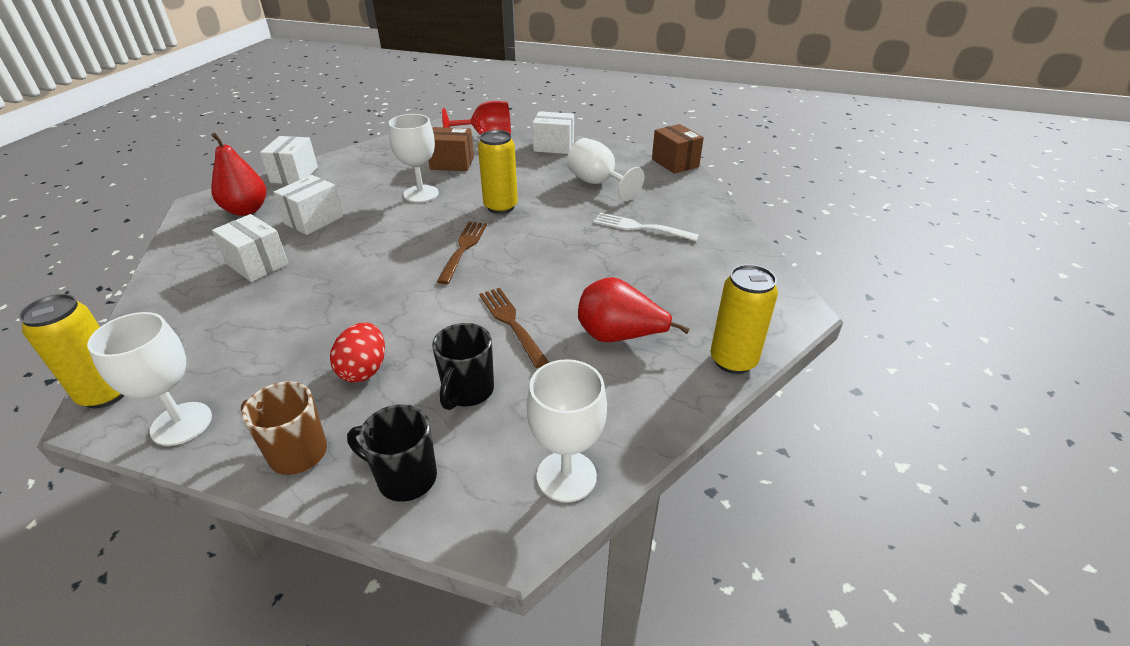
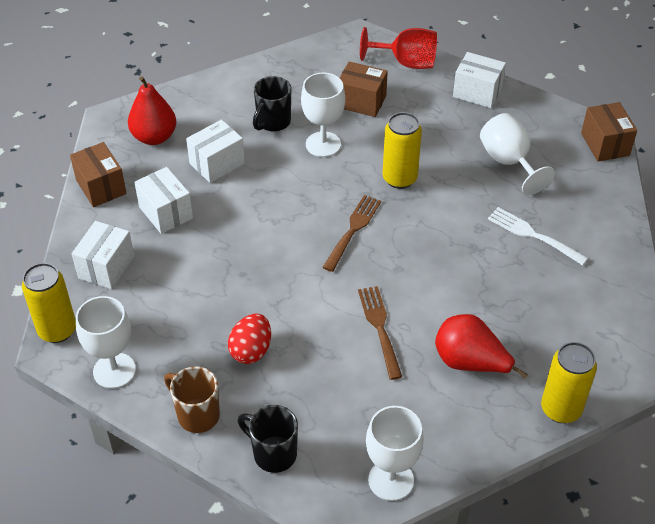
camera: 15 degrees right, 10 degrees up
white box [260,136,318,184] -> white box moved to [72,221,134,289]
black mug [432,323,494,410] -> black mug moved to [253,76,291,131]
none -> brown box [70,142,127,207]

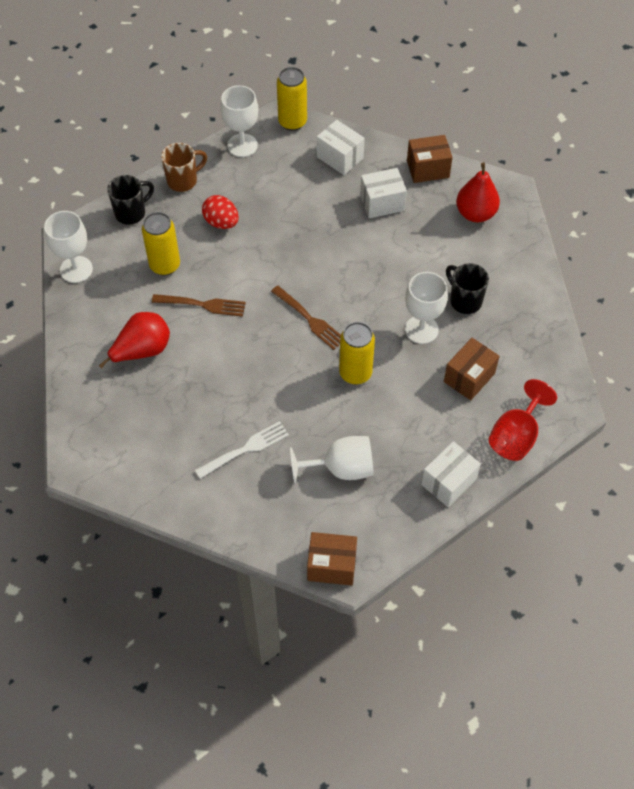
camera: 110 degrees right, 10 degrees up
white box [186,119,245,183] -> none
yellow can [541,342,597,423] -> yellow can moved to [142,212,180,275]

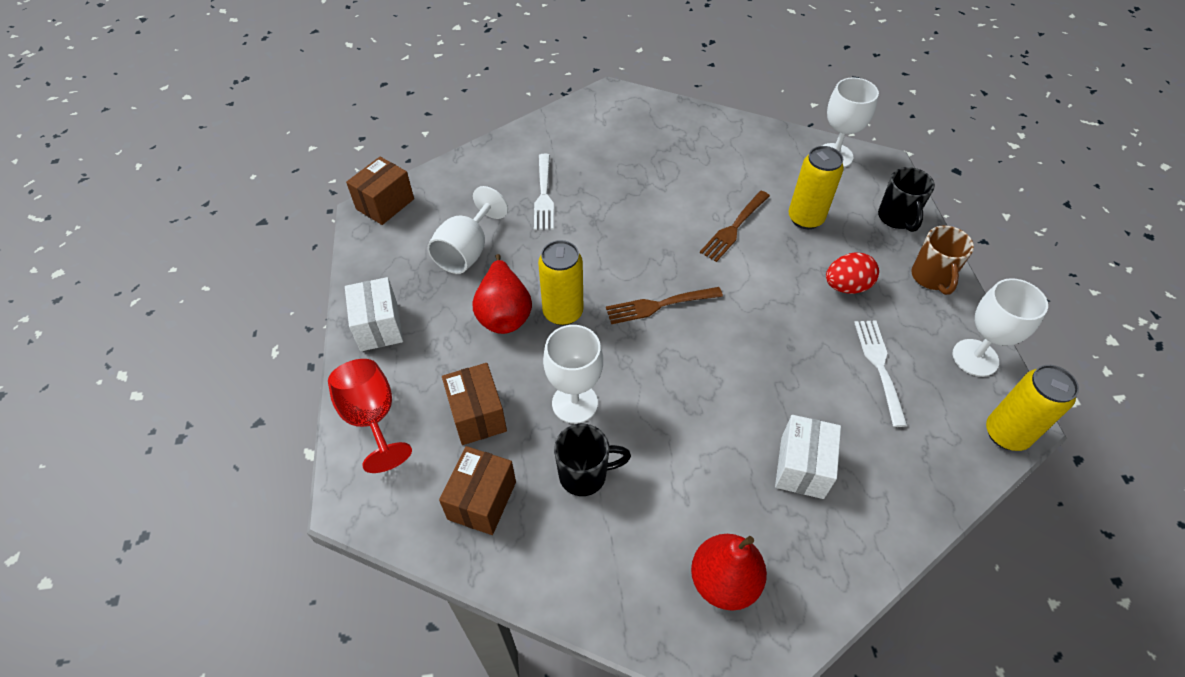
camera: 120 degrees right, 5 degrees down
red pear [99,312,170,368] -> red pear moved to [473,254,532,334]
white box [317,120,365,175] -> none
brown box [407,135,453,183] -> brown box moved to [439,446,516,535]
none -> white fork [854,320,908,427]

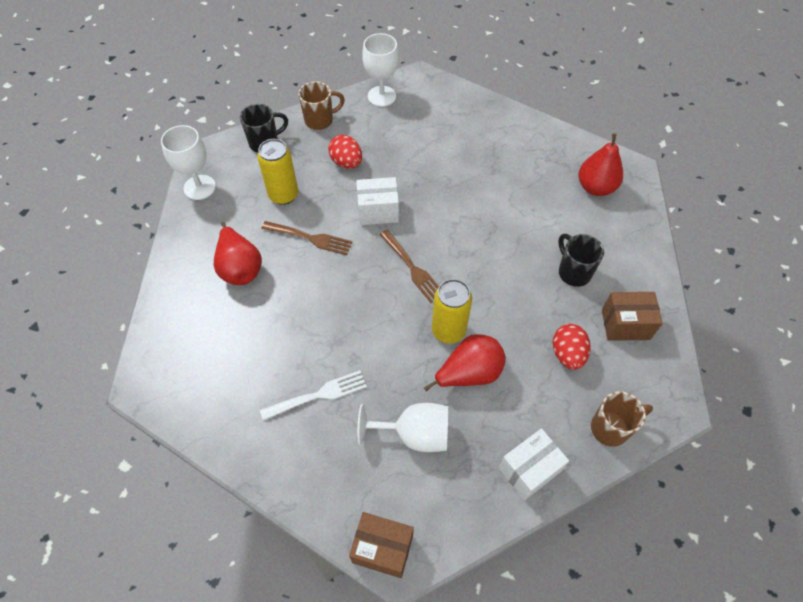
camera: 110 degrees left, 5 degrees up
red goblet [328,359,412,473] -> brown mug [591,391,653,447]
brown box [442,363,507,445] -> red egg [553,324,590,370]
white goblet [543,325,603,424] -> none
white box [775,415,841,499] -> white box moved to [356,177,399,225]
white fork [854,320,908,427] -> none
yellow can [986,365,1079,451] -> none
none -> red pear [214,222,262,285]

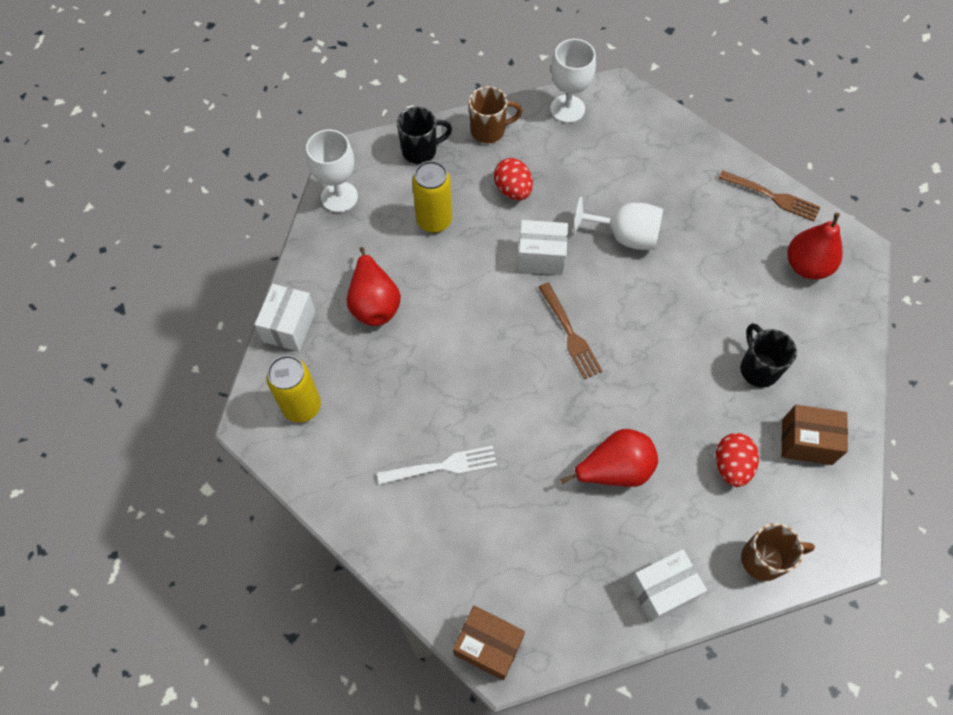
camera: 10 degrees right, 5 degrees up
brown fork [261,221,353,255] -> brown fork moved to [718,170,820,222]
white goblet [357,403,448,452] -> white goblet moved to [573,197,663,250]
yellow can [432,279,472,344] -> yellow can moved to [266,355,321,423]
none -> white box [255,284,316,352]

